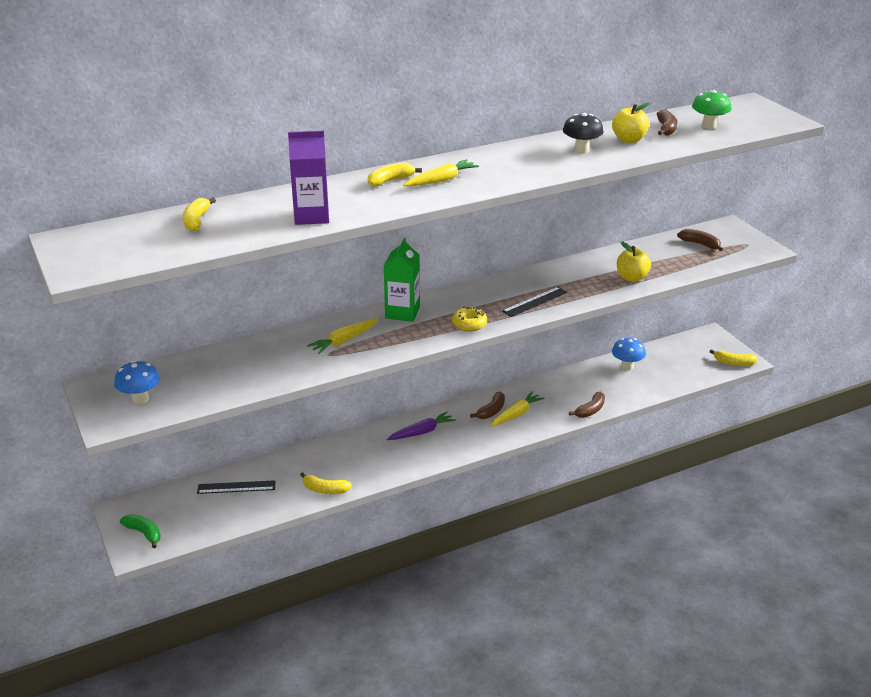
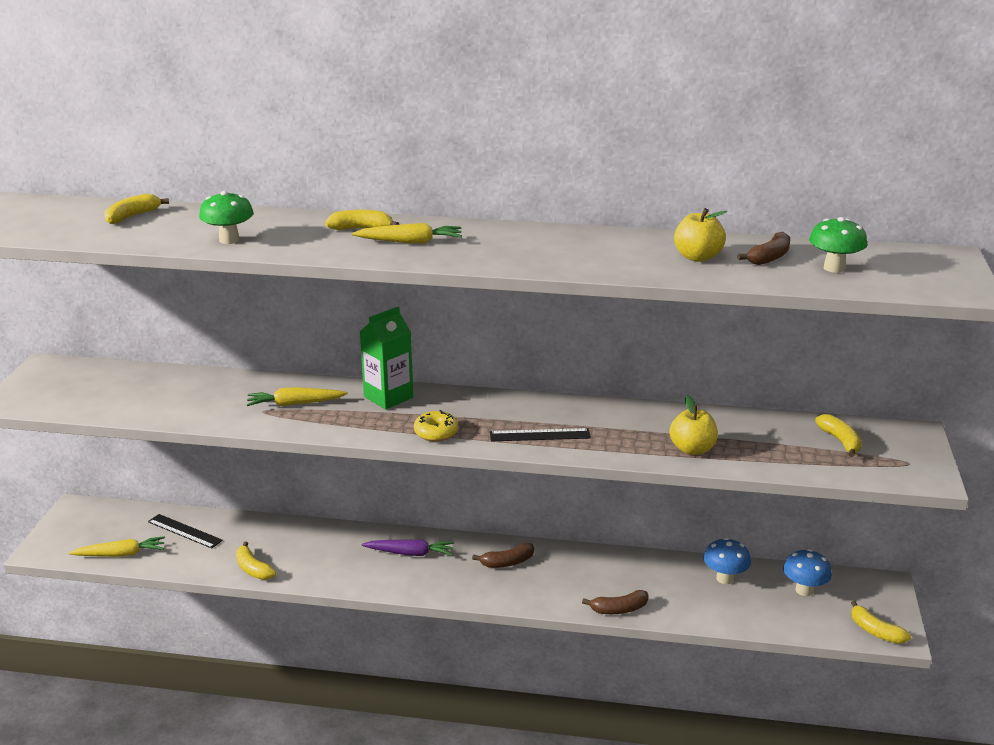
camera: 35 degrees right, 5 degrees down
blue mushroom [114,361,160,404] -> blue mushroom moved to [783,549,832,596]
green banana [120,514,161,548] -> none
purple carton [288,131,329,225] -> green mushroom [199,191,254,244]
yellow carrot [490,391,545,427] -> yellow carrot moved to [68,536,165,557]
black mushroom [563,113,604,153] -> none
brown banana [677,229,723,251] -> yellow banana [815,414,862,457]

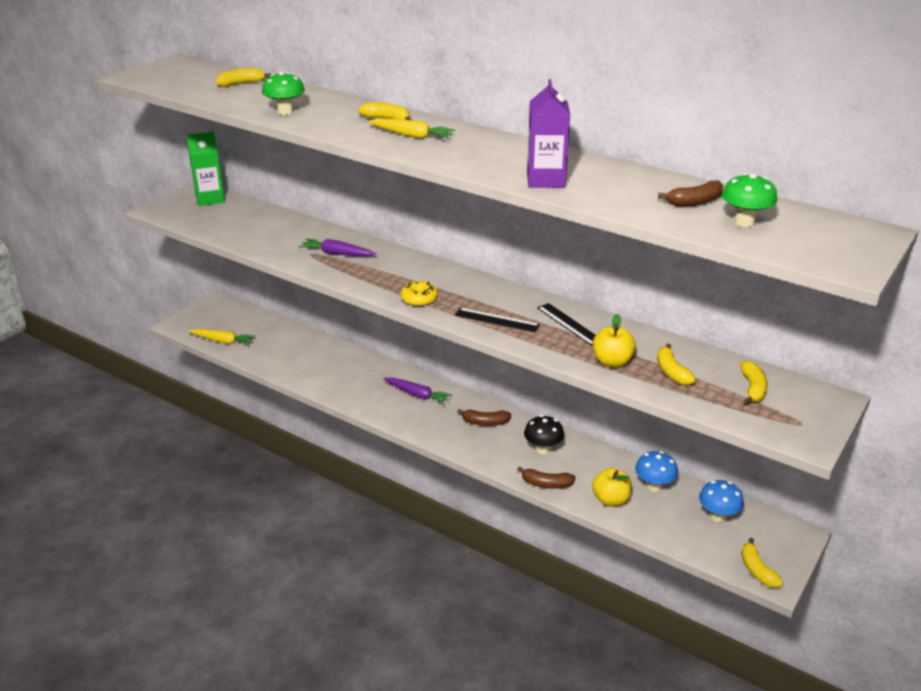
camera: 25 degrees right, 5 degrees up
black ruler [148,514,223,548] -> black ruler moved to [537,303,595,346]
yellow banana [236,541,276,580] -> yellow banana moved to [657,344,696,385]
yellow carrot [247,387,348,406] -> purple carrot [299,239,376,256]
green carton [360,306,413,410] -> green carton moved to [186,132,225,206]
yellow apple [674,208,727,262] -> yellow apple moved to [592,468,632,506]
none -> black mushroom [524,415,564,454]
none -> purple carton [527,79,570,188]

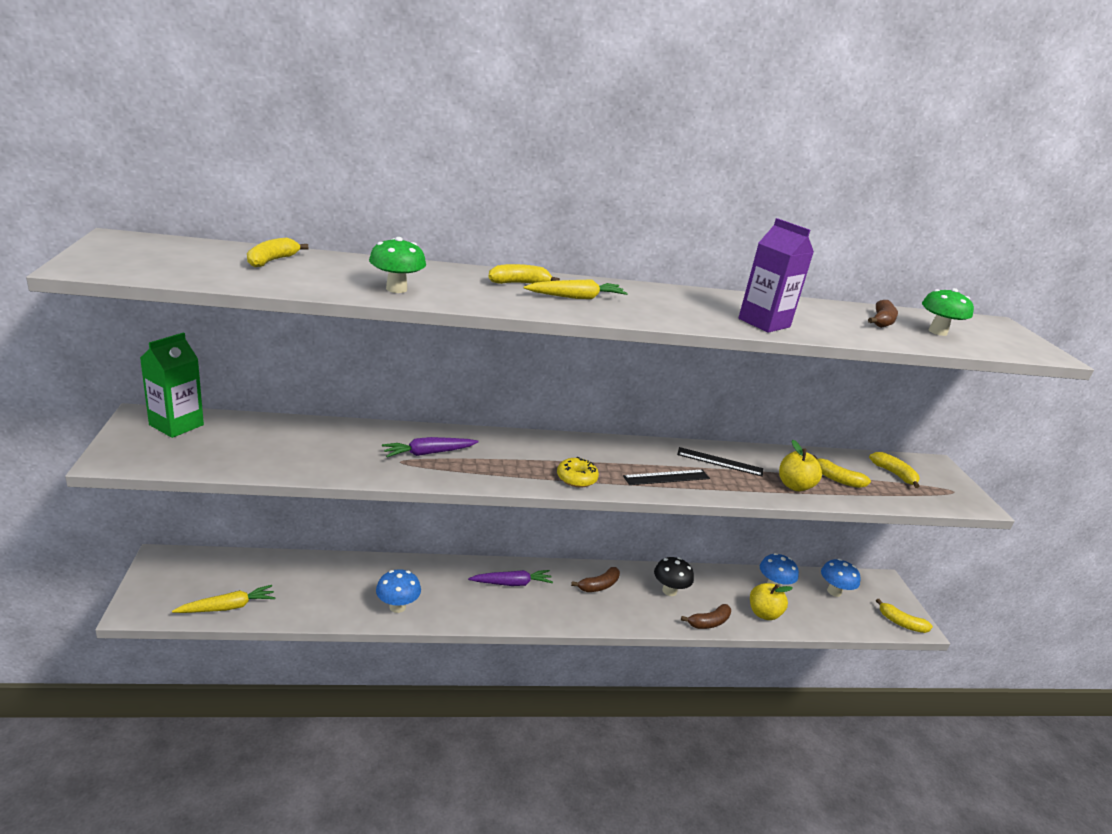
camera: 45 degrees left, 5 degrees down
none -> blue mushroom [376,569,421,613]

